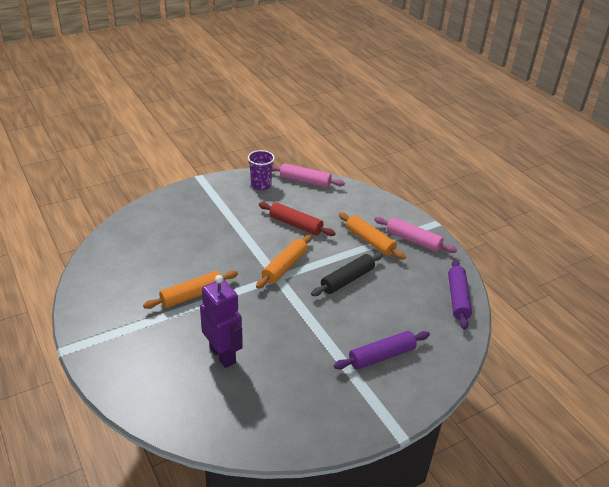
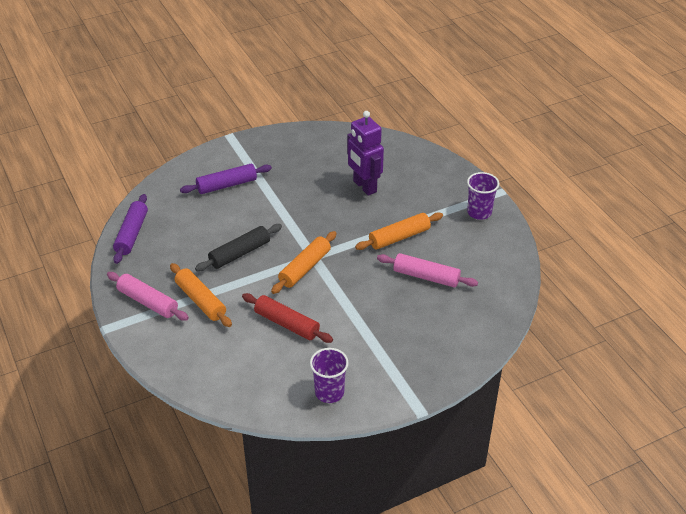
camera: 175 degrees left, 5 degrees up
pink rolling pin [272,163,345,188] -> pink rolling pin moved to [377,253,478,288]
none -> purple cup [467,172,499,220]

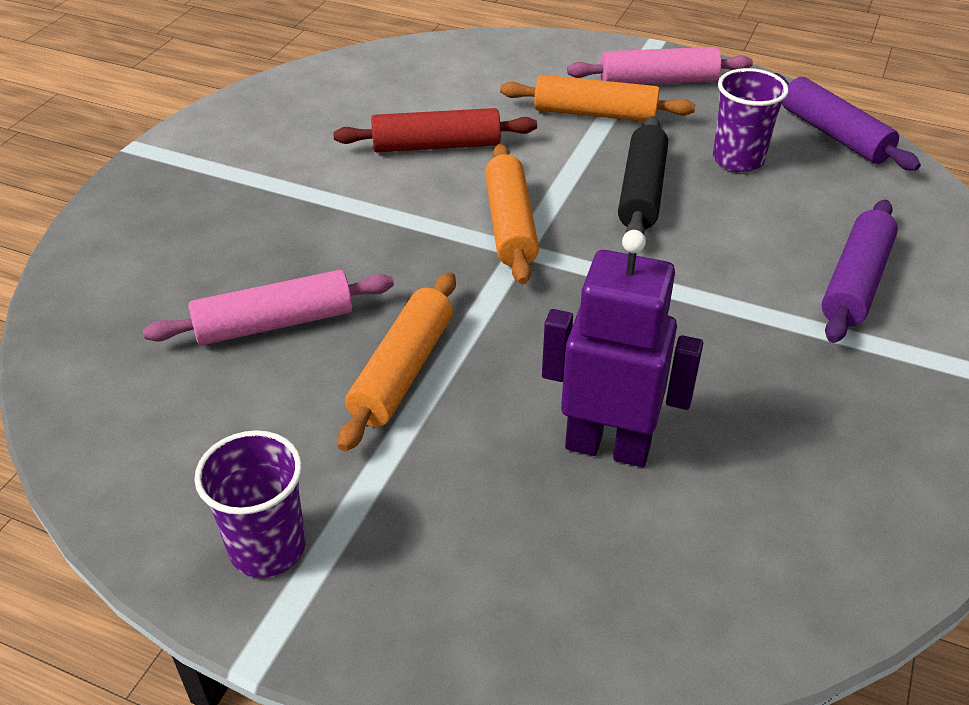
camera: 140 degrees right, 0 degrees up
purple cup [310,348,349,403] -> purple cup moved to [713,68,789,172]

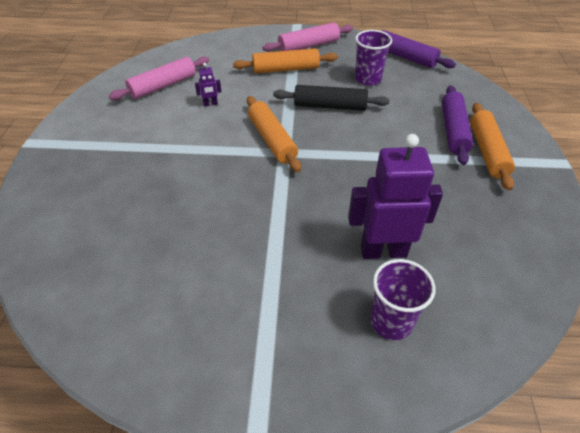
camera: 20 degrees left, 5 degrees up
pink rolling pin [143,270,394,345] -> pink rolling pin moved to [109,56,209,100]
purple cup [194,430,305,578] -> purple cup moved to [370,259,435,340]
red rolling pin [333,108,537,152] -> purple robot [195,63,221,107]
orange rolling pin [338,272,456,452] -> orange rolling pin moved to [470,103,515,191]
black rolling pin [618,116,668,234] -> black rolling pin turned 75 degrees counterclockwise [273,85,390,111]

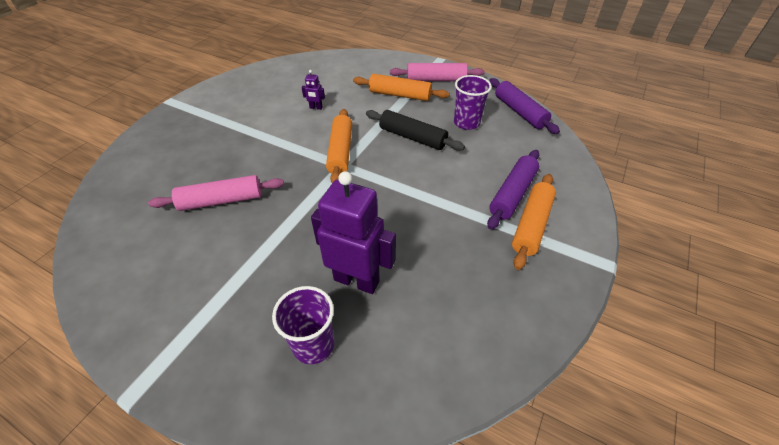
camera: 25 degrees right, 0 degrees up
pink rolling pin [109,56,209,100] -> pink rolling pin moved to [148,175,284,211]

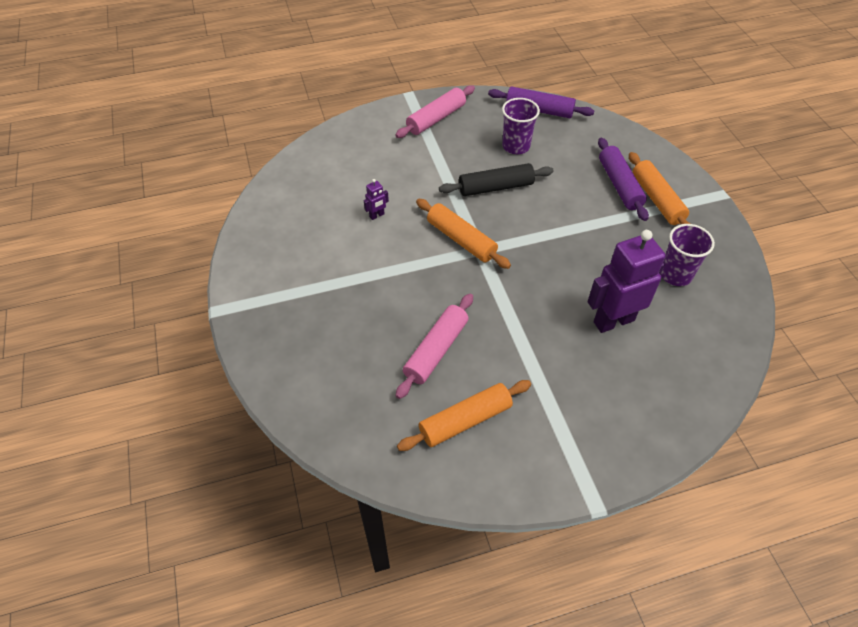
camera: 45 degrees left, 5 degrees up
purple cup [272,286,334,364] -> purple cup moved to [661,224,715,286]
orange rolling pin [353,74,449,101] -> orange rolling pin moved to [397,380,531,451]

